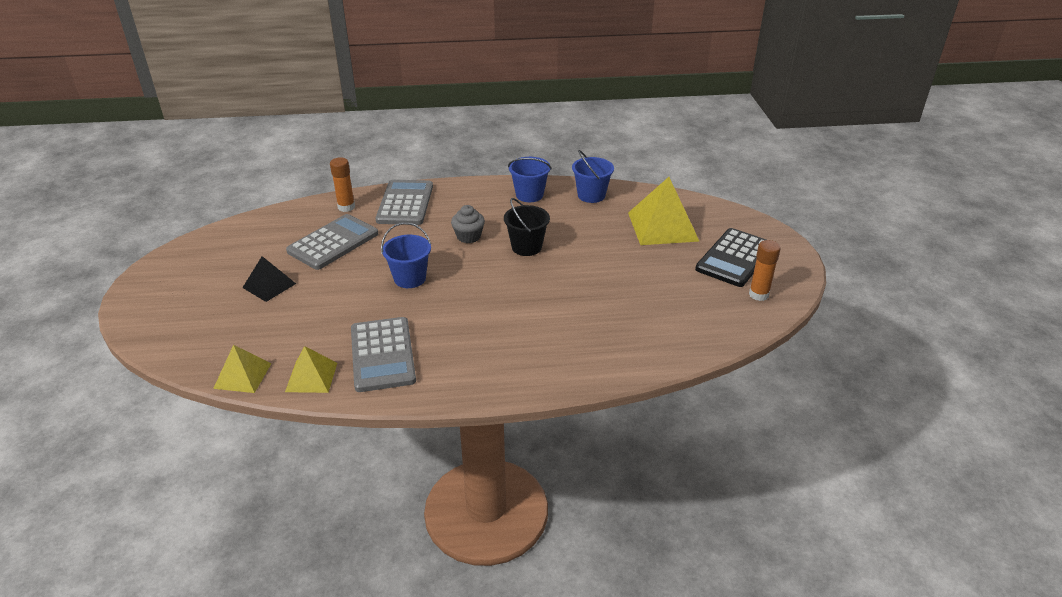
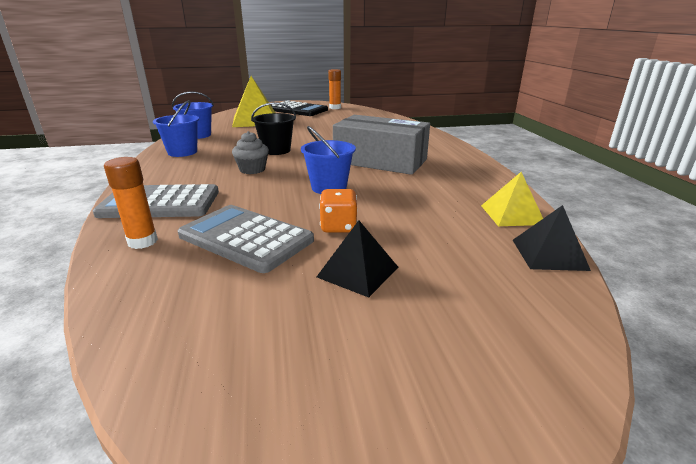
camera: 95 degrees left, 10 degrees down
yellow pyramid [213,345,272,393] -> black pyramid [513,205,591,271]
grey calculator [351,317,416,392] -> none
none -> orange dice [319,189,357,233]
none -> grey box [333,115,430,175]

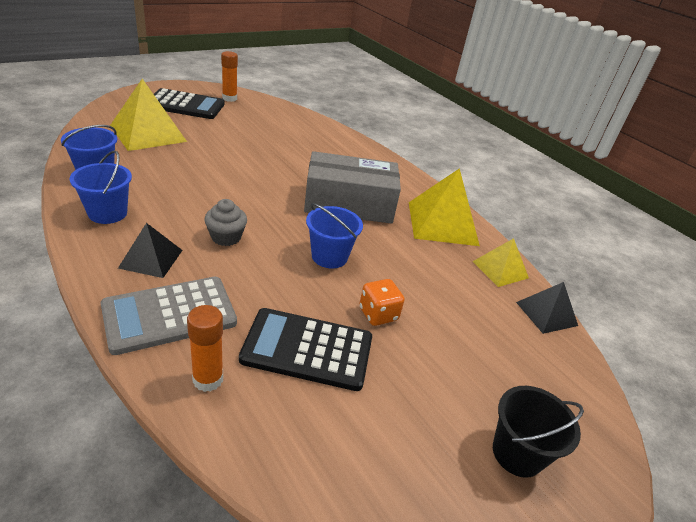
camera: 30 degrees left, 10 degrees up
grey calculator [178,205,314,273] -> black calculator [239,308,372,391]
black bucket [251,102,296,155] -> black bucket moved to [493,386,584,478]
black pyramid [317,220,398,298] -> black pyramid moved to [118,223,183,278]
none -> yellow pyramid [409,168,480,246]

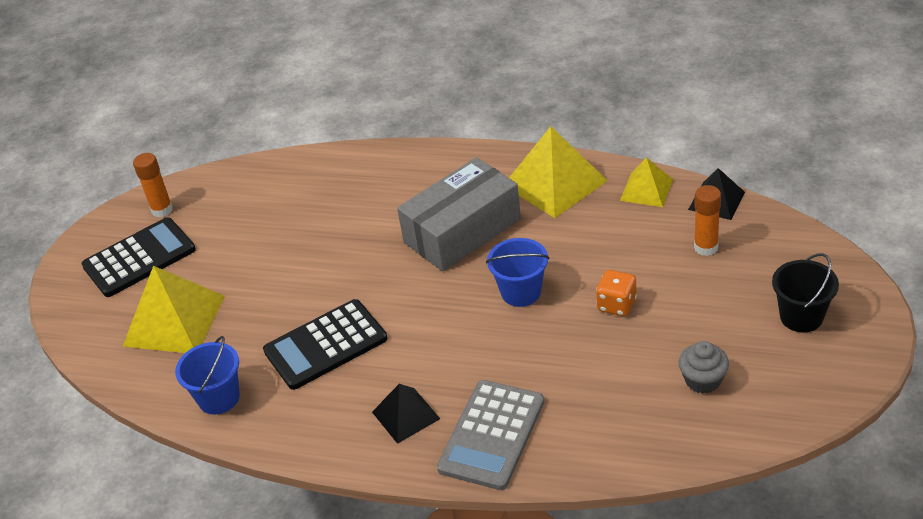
camera: 30 degrees left, 5 degrees up
blue bucket [69,150,132,224] -> none
orange glue stick [187,305,223,392] -> orange glue stick moved to [694,185,721,256]
grey cupcake [204,199,247,246] -> grey cupcake moved to [679,341,729,394]
black calculator [239,308,372,391] -> black calculator moved to [263,299,387,390]

